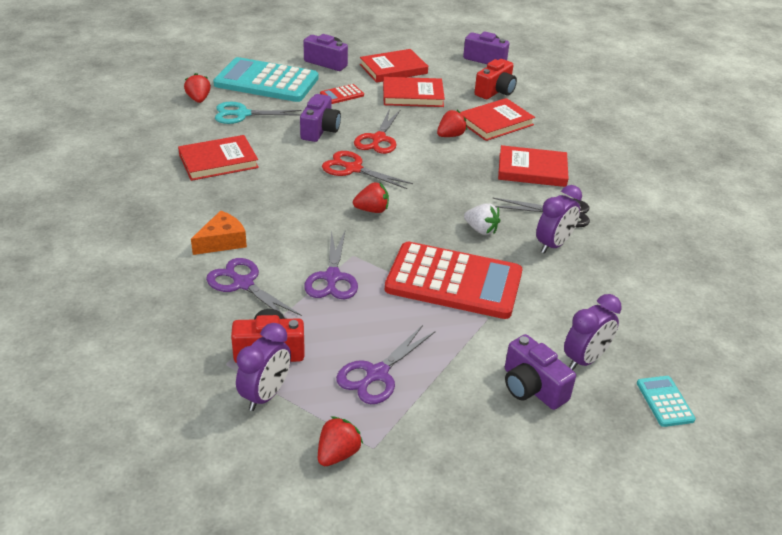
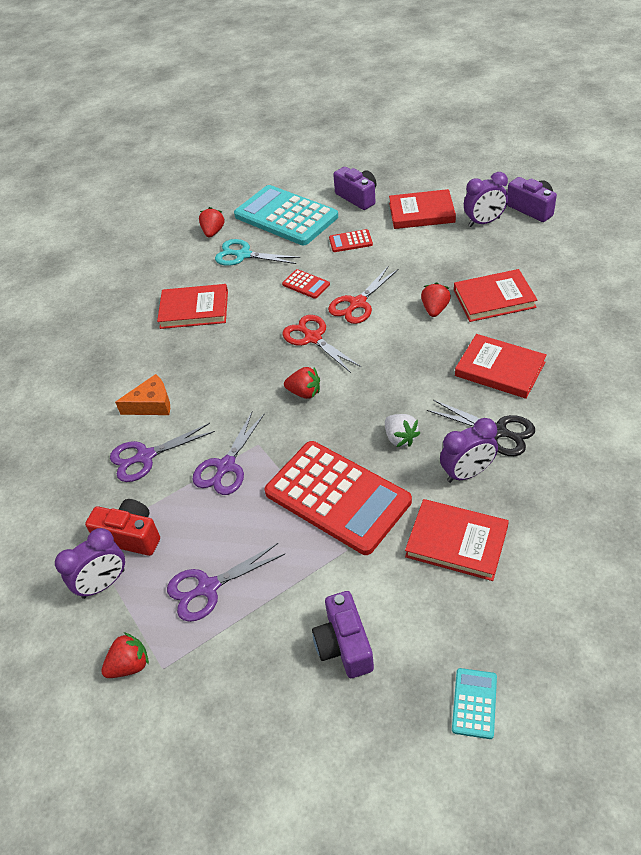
camera: 30 degrees right, 10 degrees up
purple scissors [206,258,302,319] -> purple scissors turned 90 degrees counterclockwise [110,423,215,482]
purple camera [300,94,341,142] -> red calculator [282,269,330,299]
red book [383,77,445,107] -> red book moved to [405,499,509,581]
red strawberry [437,110,467,137] -> red strawberry turned 60 degrees counterclockwise [421,282,451,317]
red camera [474,59,517,99] -> none
purple clock [564,294,622,370] -> purple clock moved to [464,172,508,227]

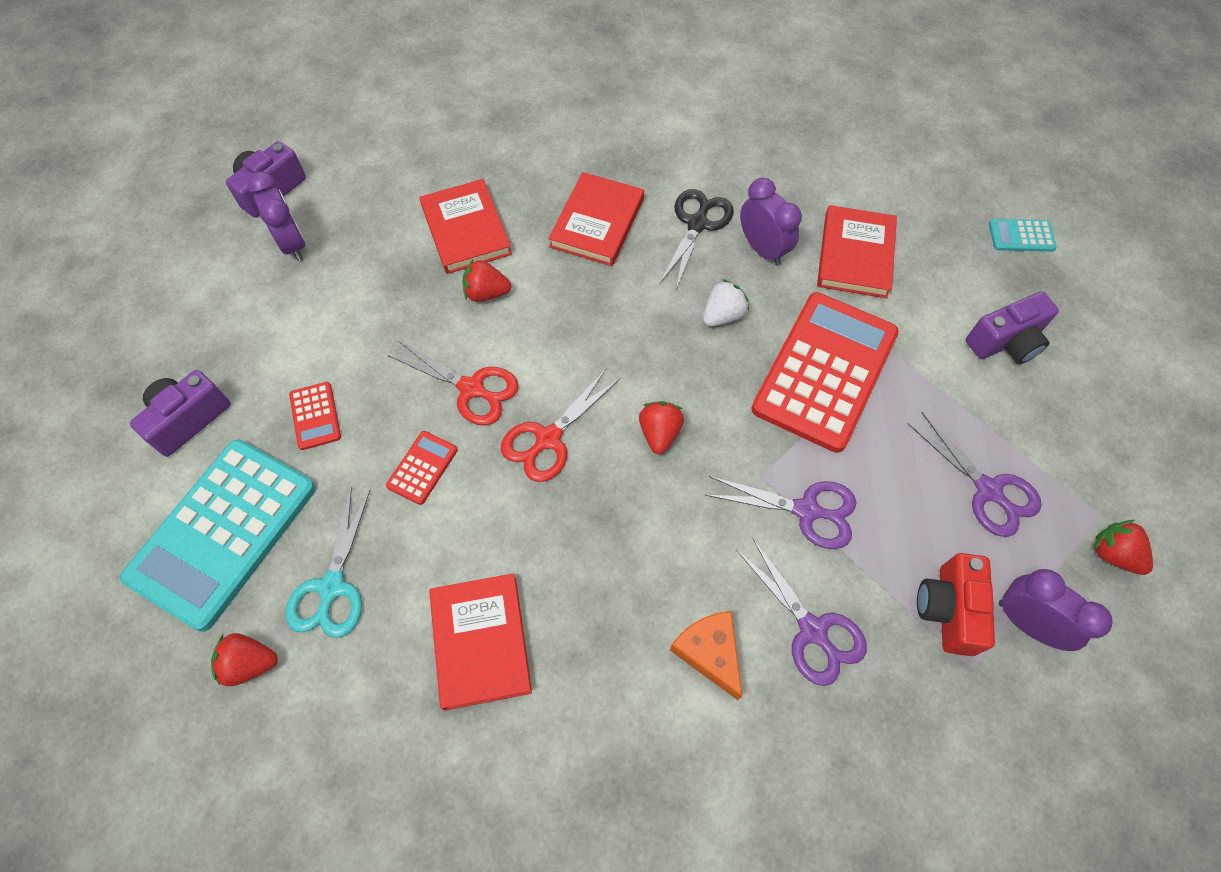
camera: 105 degrees left, 15 degrees up
red book [389,189,456,229] -> none

